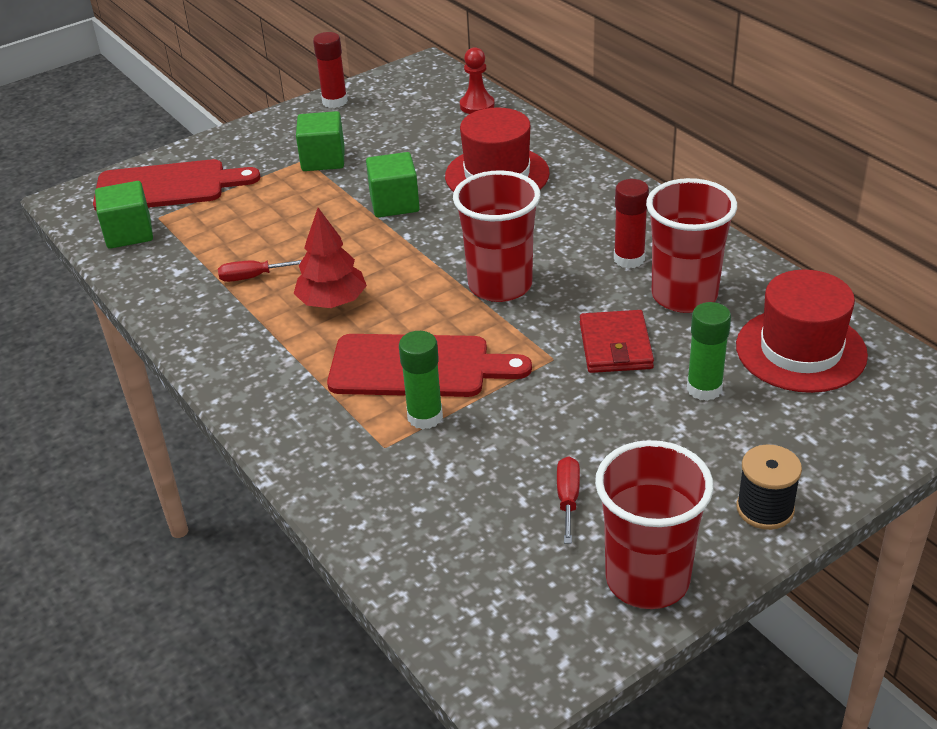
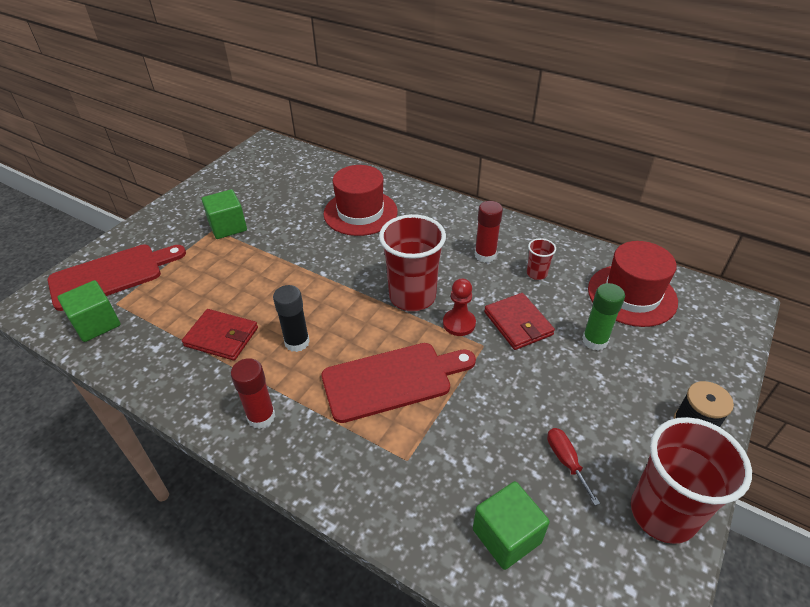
camera: 25 degrees left, 5 degrees up
red screwdriver [218,260,302,282] -> red wallet [182,309,258,361]
red tree [293,208,367,308] -> black glue stick [273,285,310,352]
red glue stick [313,32,348,108] -> red glue stick moved to [231,358,275,429]
green cube [366,152,420,217] -> green cube moved to [473,481,550,570]
green glue stick [399,331,443,429] -> none
red pawn [460,47,495,114] -> red pawn moved to [443,278,476,336]
red cup [646,178,737,313] -> red cup [527,238,556,280], size x0.46

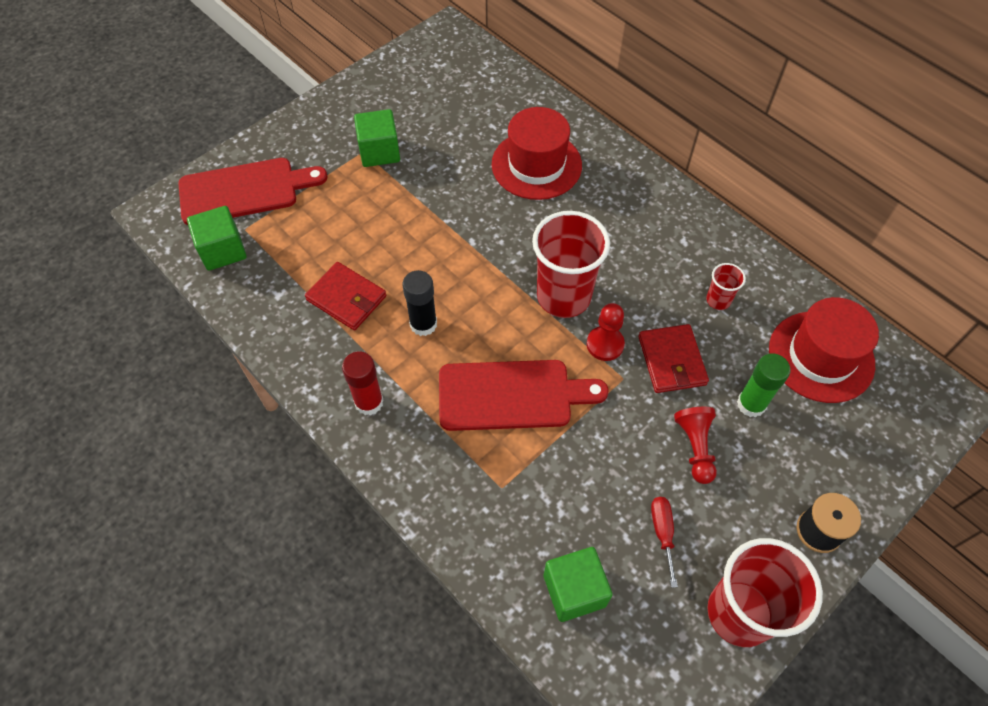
camera: 15 degrees right, 15 degrees up
red glue stick [475,201,503,263] -> none
none -> red pawn [674,407,717,484]

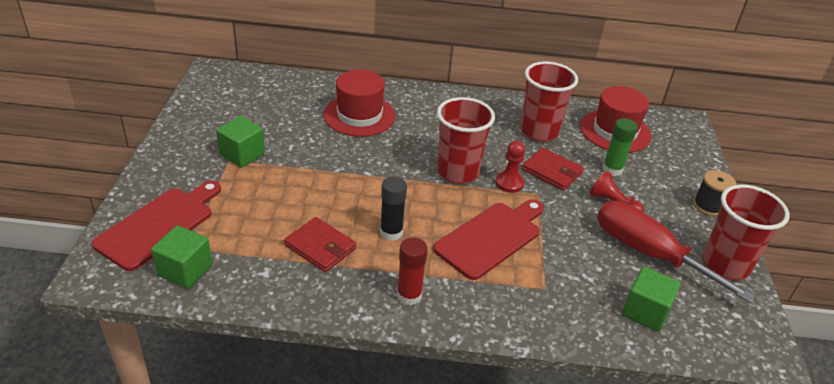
camera: 45 degrees left, 20 degrees down
red wallet [305,262,387,330] -> red wallet turned 45 degrees clockwise [284,217,356,272]
red screwdriver [651,497,678,588] -> red screwdriver [597,201,756,303], size x2.48
red cup [706,263,746,310] -> red cup [520,61,578,142], size x2.19

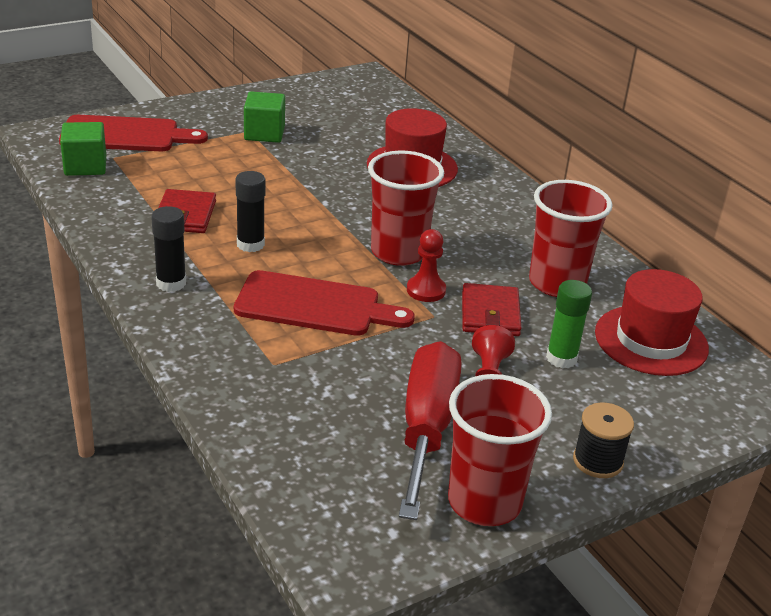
camera: 55 degrees right, 5 degrees down
red glue stick [397,237,428,306] -> black glue stick [151,206,186,292]
green cube [622,267,681,332] -> none

